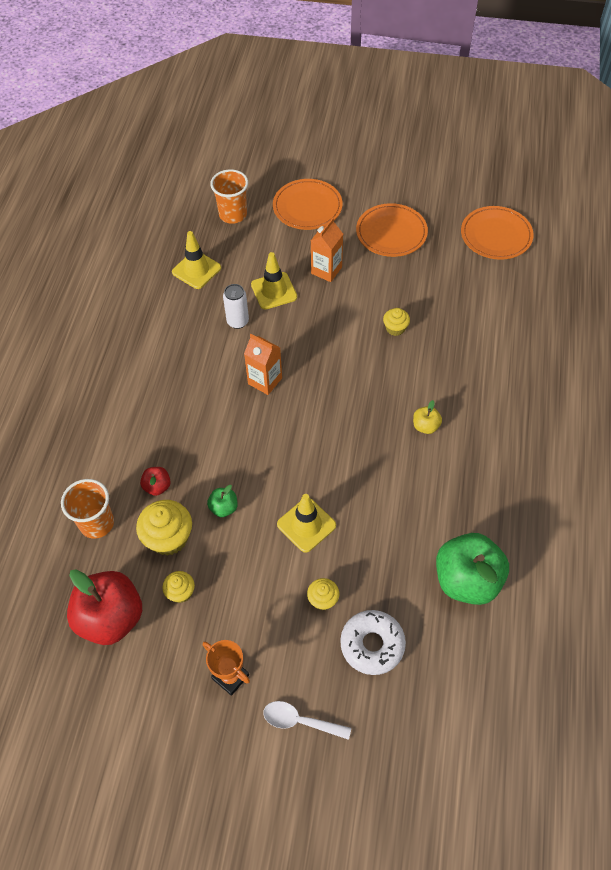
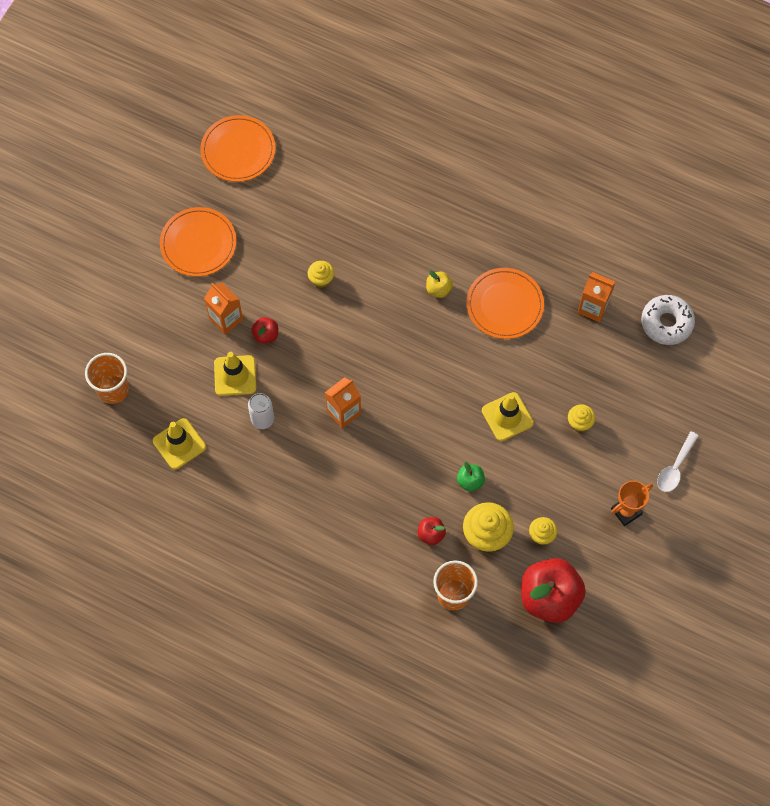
camera: 75 degrees left, 10 degrees up
orange plate [273,179,342,230] -> orange plate moved to [466,268,544,339]
white donut [340,610,406,675] -> white donut moved to [641,295,695,345]
green apple [436,533,509,605] -> orange carton [578,272,615,322]
none -> red apple [251,317,278,344]

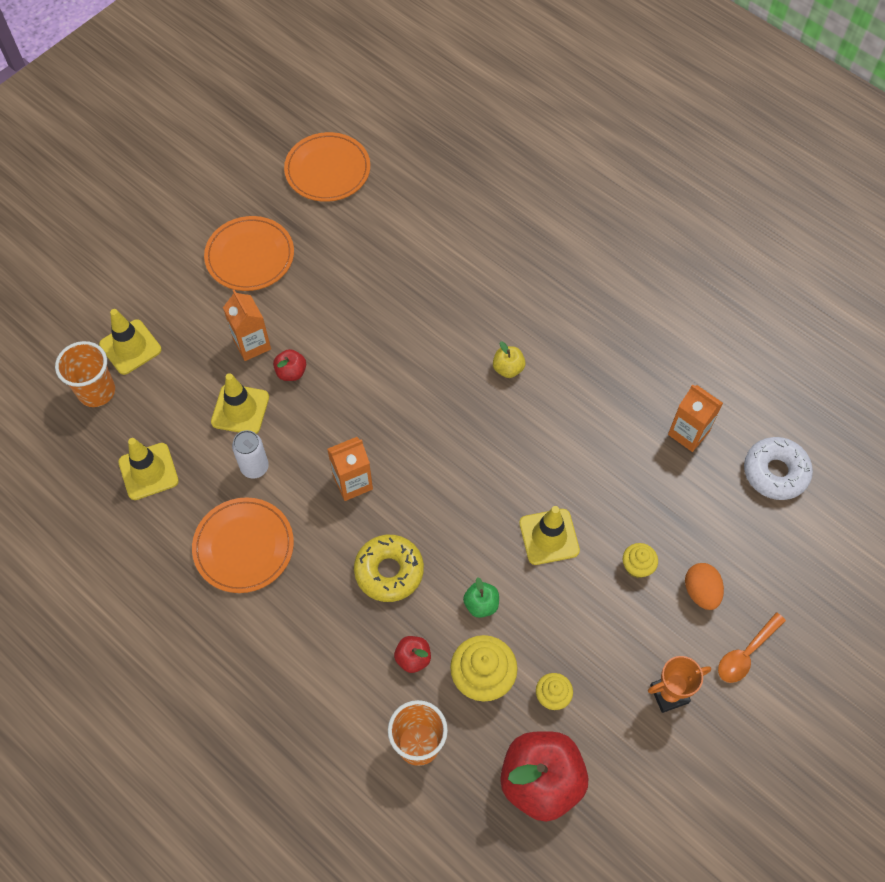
camera: 15 degrees right, 5 degrees down
yellow cupcake [308,261,334,288] -> none
orange plate [466,268,544,339] -> orange plate moved to [192,497,294,593]
white spoon [657,431,699,492] -> orange spoon [718,612,786,683]
none -> yellow traffic cone [99,309,162,375]
none -> yellow donut [354,535,424,602]
none -> orange egg [685,563,724,610]

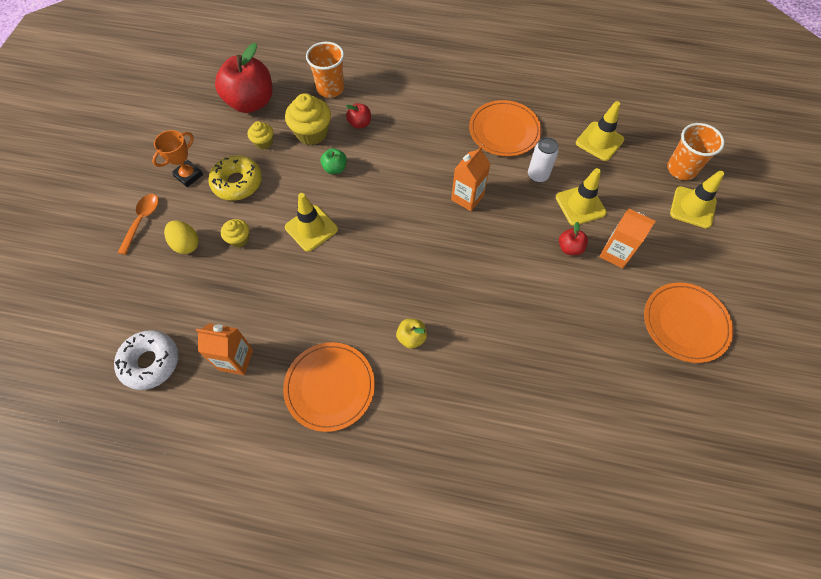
camera: 150 degrees right, 0 degrees up
orange plate [284,132,370,202] -> orange plate moved to [283,342,375,432]
yellow donut [354,535,424,602] -> yellow donut moved to [208,155,262,201]
orange egg [685,563,724,610] -> yellow egg [164,221,199,254]

